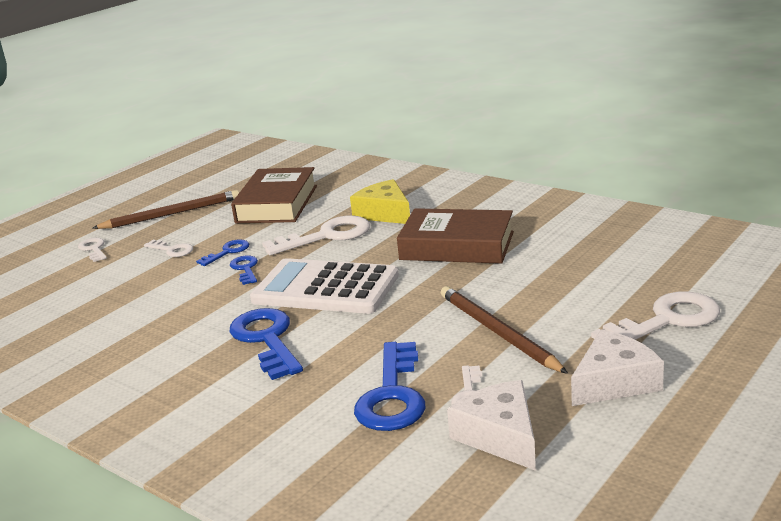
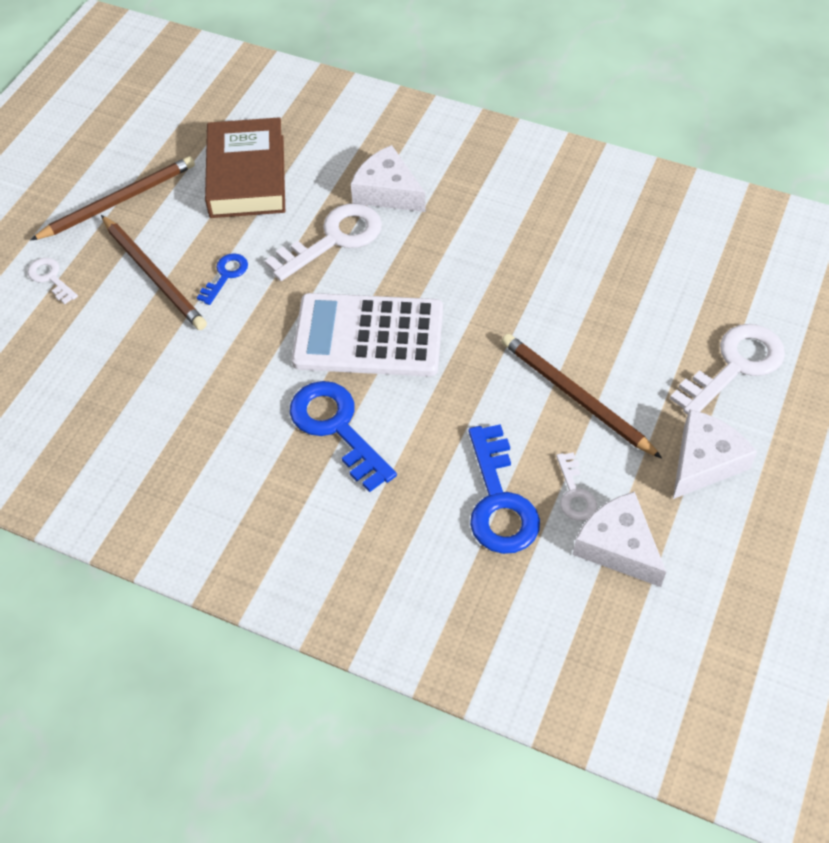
camera: 15 degrees left, 30 degrees up
white key [144,240,193,257] -> brown pencil [101,215,207,330]
blue key [230,255,258,285] -> none
yellow cheese [350,179,410,224] -> white cheese [351,145,426,212]
brown book [397,208,514,264] -> none

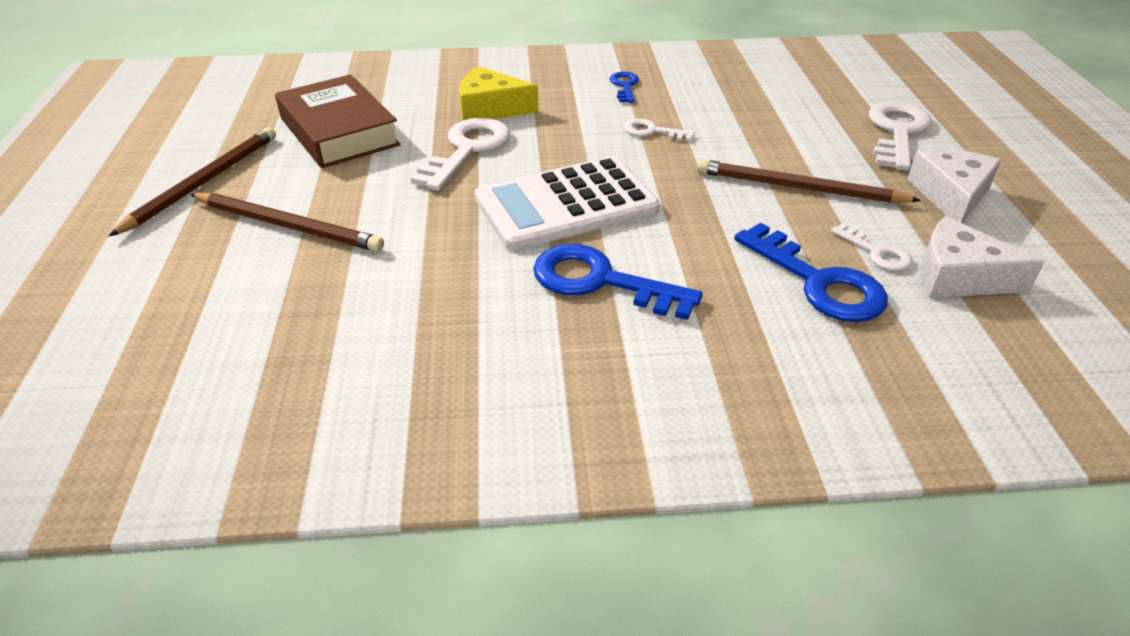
camera: 30 degrees left, 15 degrees down
white key [28,258,78,304] -> white key moved to [624,119,695,141]
blue key [197,253,248,305] -> blue key moved to [610,72,639,103]
white cheese [351,145,426,212] -> yellow cheese [459,66,539,120]

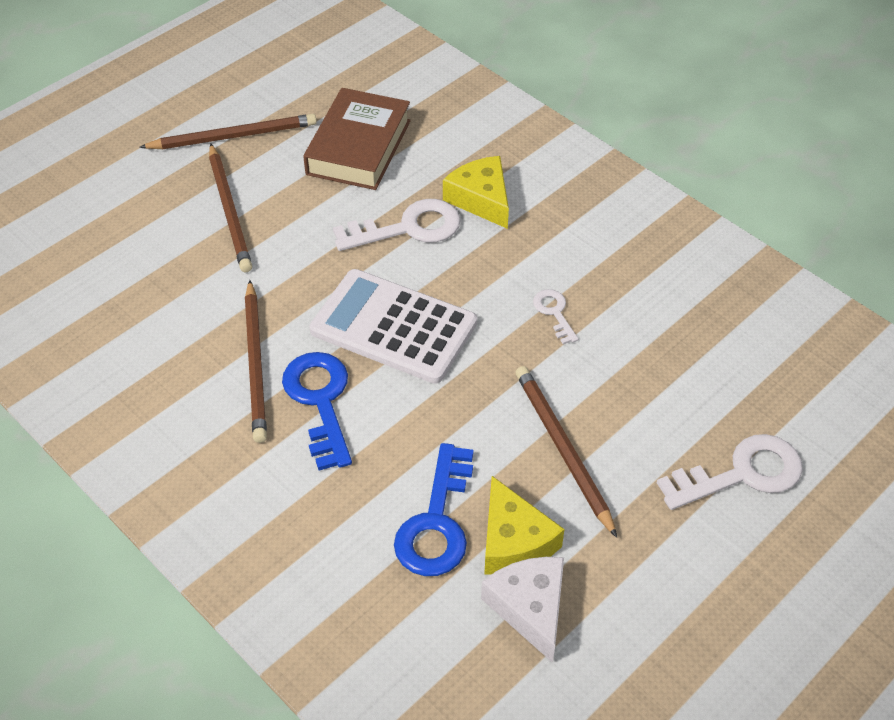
camera: 50 degrees right, 10 degrees up
blue key [610,72,639,103] -> none
white key [831,223,912,271] -> yellow cheese [484,476,565,574]
white cheese [907,149,1001,223] -> none
none -> brown pencil [245,280,267,443]

